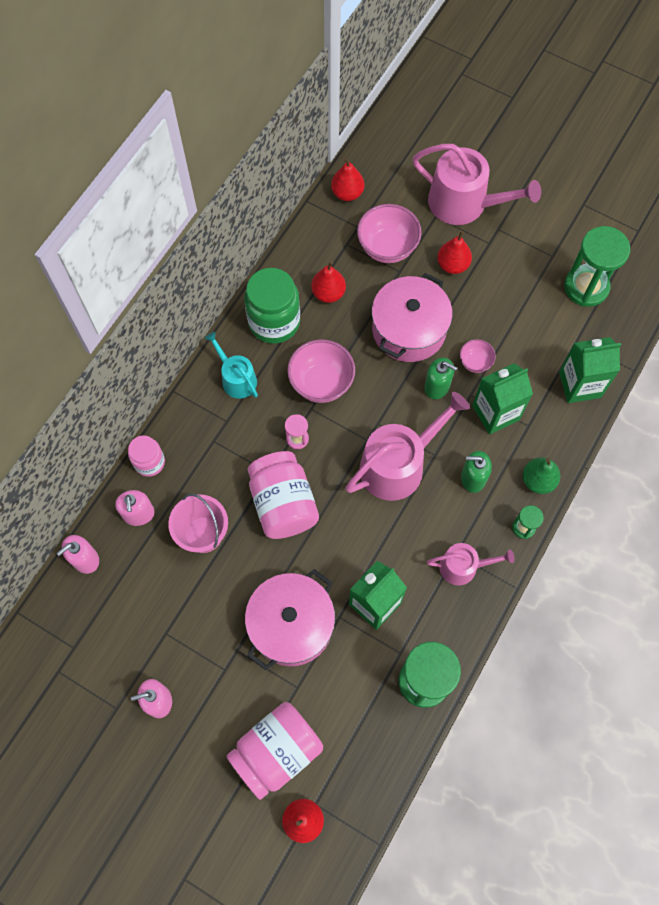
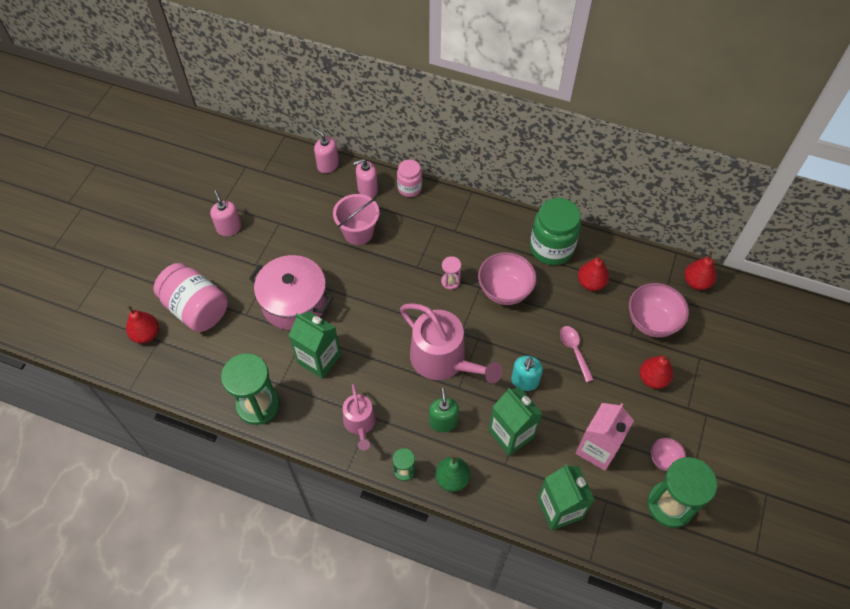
camera: 80 degrees right, 10 degrees down
turquoise watering can [205,332,258,399] -> none
pink jar [248,451,319,539] -> none
pink pot [372,273,453,362] -> pink spoon [560,326,594,382]
pink watering can [413,144,541,225] -> none
green soap dispenser [424,357,457,399] -> turquoise soap dispenser [511,356,543,391]
pink bowl [460,339,496,373] -> pink bowl moved to [651,438,686,471]
none -> pink carton [576,403,634,471]

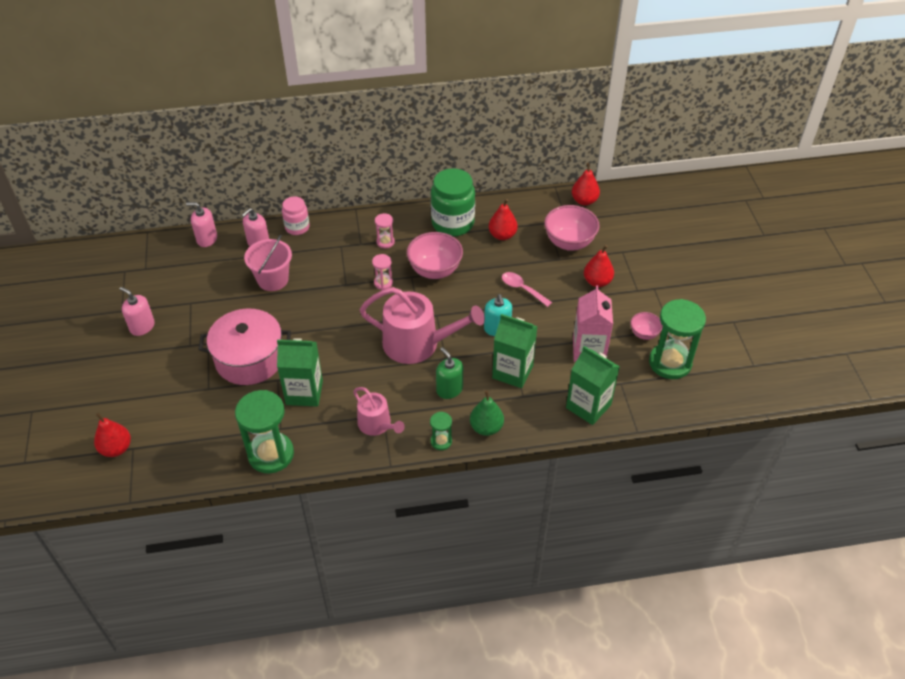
camera: 30 degrees left, 10 degrees down
pink jar [153,263,228,332] -> none
none -> pink hourglass [375,213,395,248]

